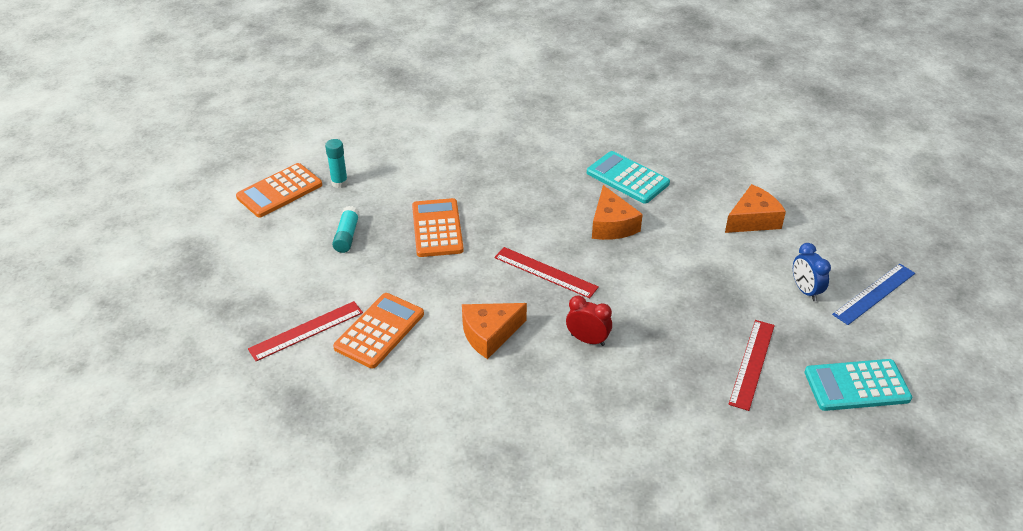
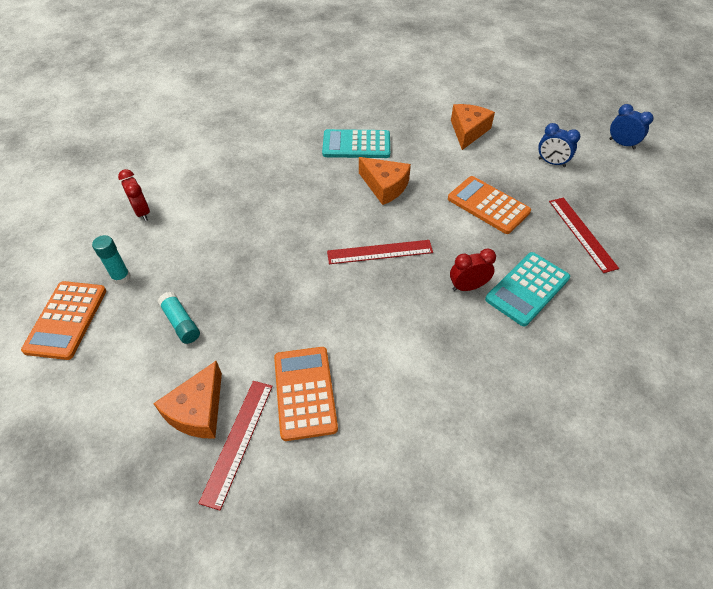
camera: 40 degrees left, 10 degrees up
orange calculator [412,198,464,257] -> orange calculator moved to [448,176,531,234]
orange cheese [462,303,527,359] -> orange cheese moved to [153,361,222,439]
turquoise calculator [805,359,912,411] -> turquoise calculator moved to [485,252,570,326]
blue ruler [832,264,915,325] -> none
none -> red clock [118,169,150,221]
none -> blue clock [609,104,653,149]

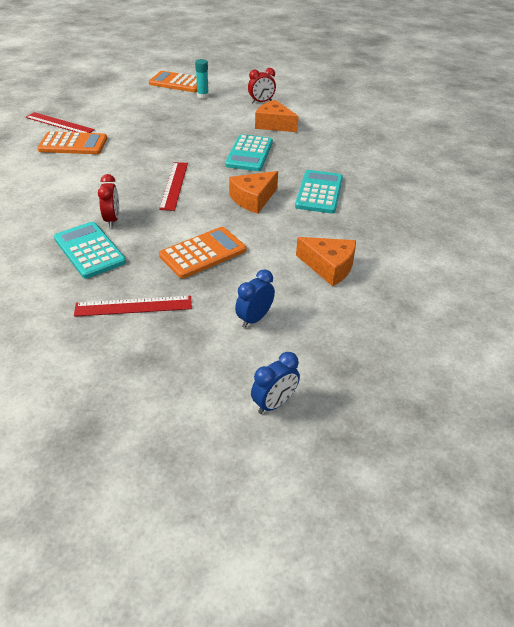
camera: 100 degrees right, 10 degrees down
orange cheese [153,361,222,439] -> orange cheese moved to [255,100,299,132]
turquoise glue stick [158,292,200,344] -> none
none -> turquoise calculator [225,134,273,171]

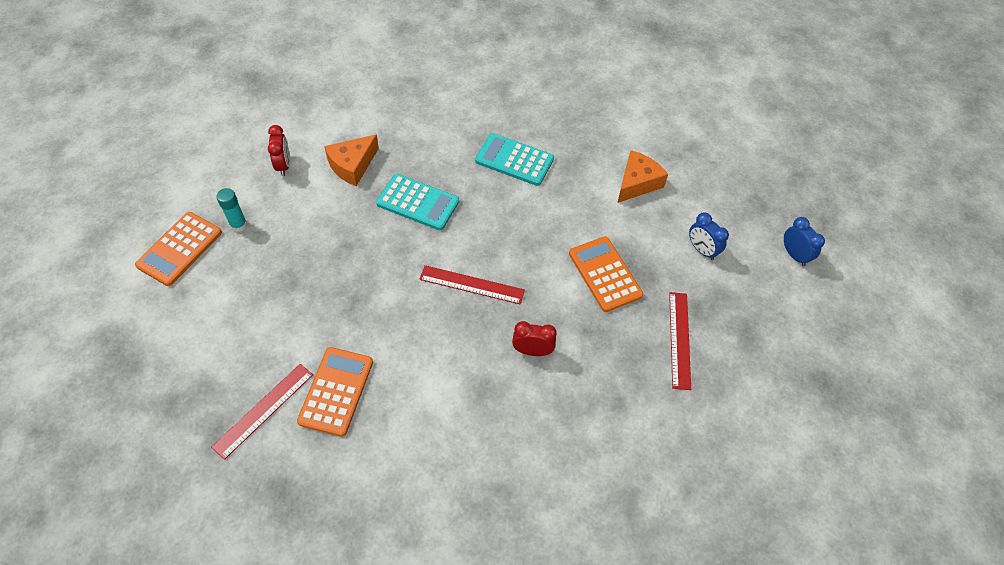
camera: 80 degrees left, 15 degrees up
turquoise calculator [54,222,126,279] -> none
orange cheese [229,171,278,214] -> none

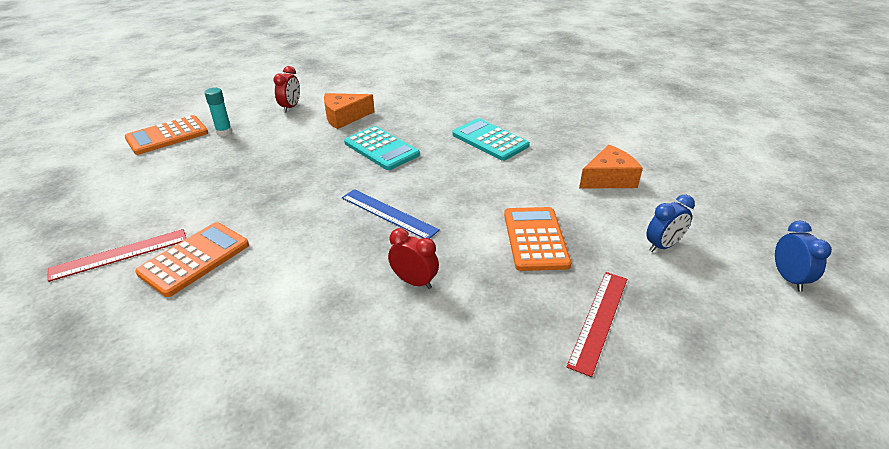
camera: 25 degrees right, 20 degrees down
red ruler [419,265,525,305] -> blue ruler [342,189,440,239]
blue clock [689,212,729,260] -> blue clock turned 105 degrees counterclockwise [646,195,695,252]

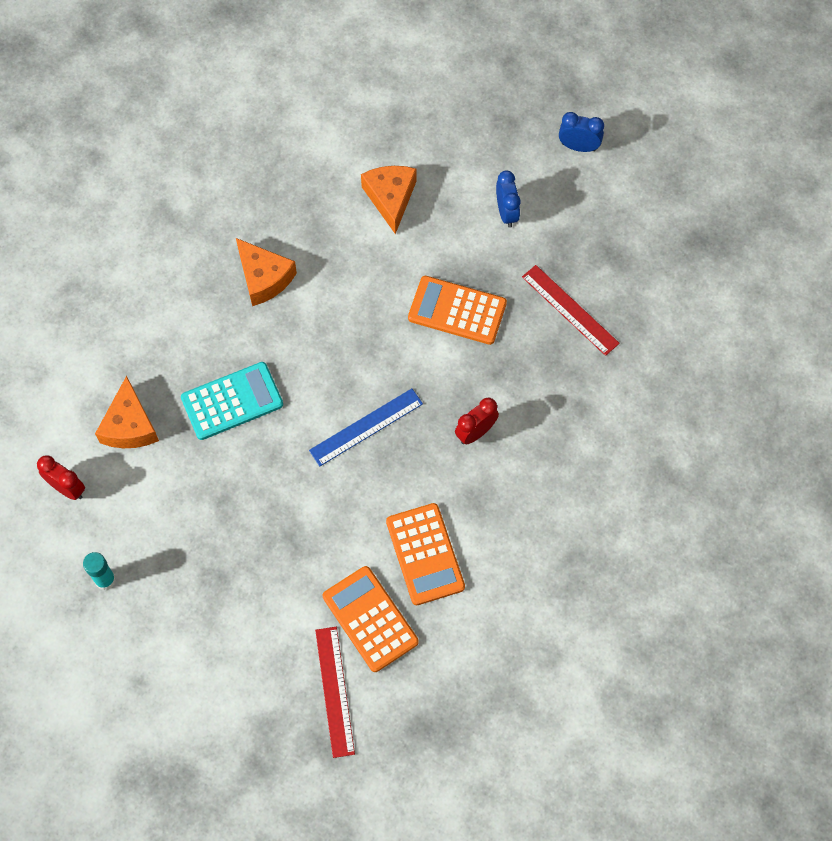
camera: 70 degrees left, 30 degrees up
orange calculator [125,115,208,155] -> orange calculator moved to [386,503,465,606]
turquoise calculator [452,118,530,161] -> orange cheese [236,238,297,306]

